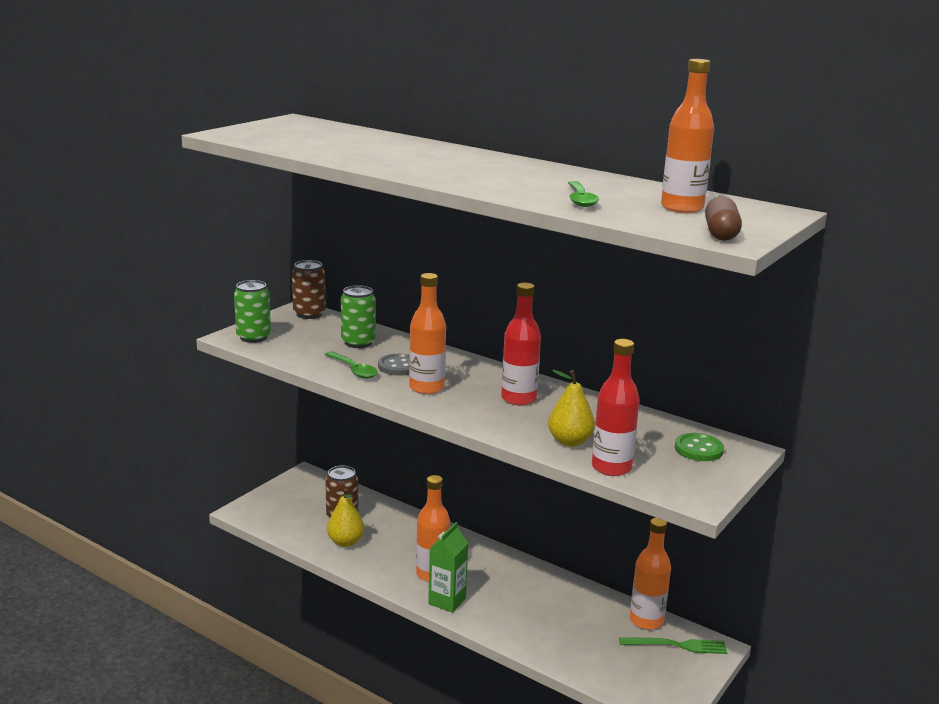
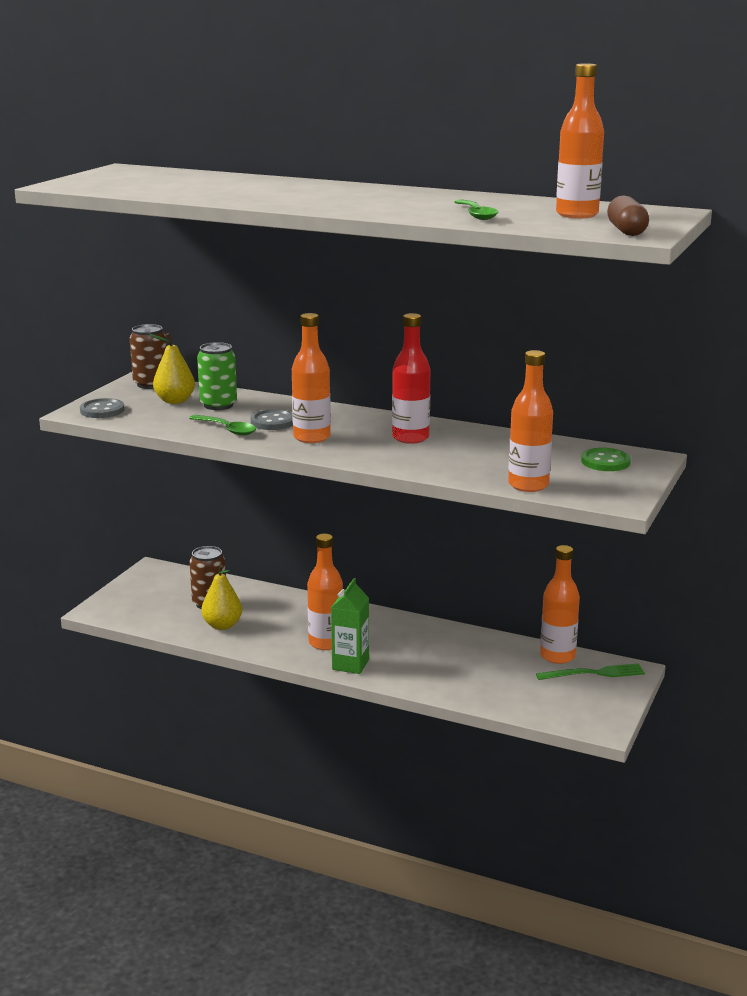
camera: 10 degrees left, 0 degrees up
green can [234,280,271,343] -> grey button [80,398,125,418]
yellow pear [548,370,595,447] -> yellow pear moved to [149,333,195,404]
red bottle [592,339,640,476] -> orange bottle [508,350,553,492]

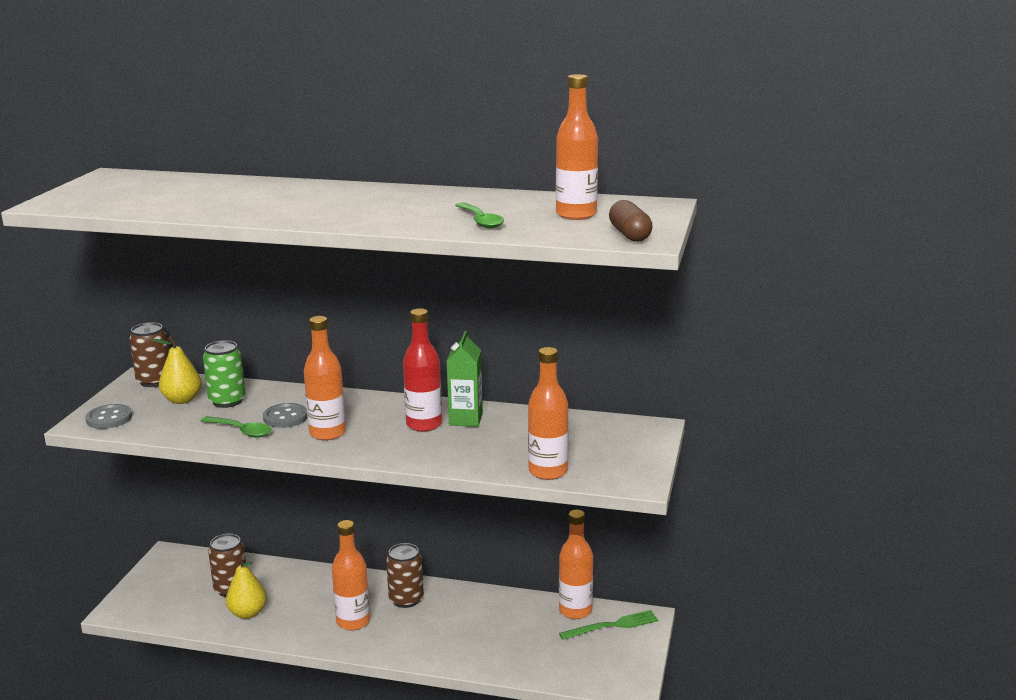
camera: 10 degrees left, 0 degrees up
green carton [331,578,369,674] -> green carton moved to [447,331,483,427]
green button [581,448,631,471] -> none
none -> brown can [386,543,424,608]

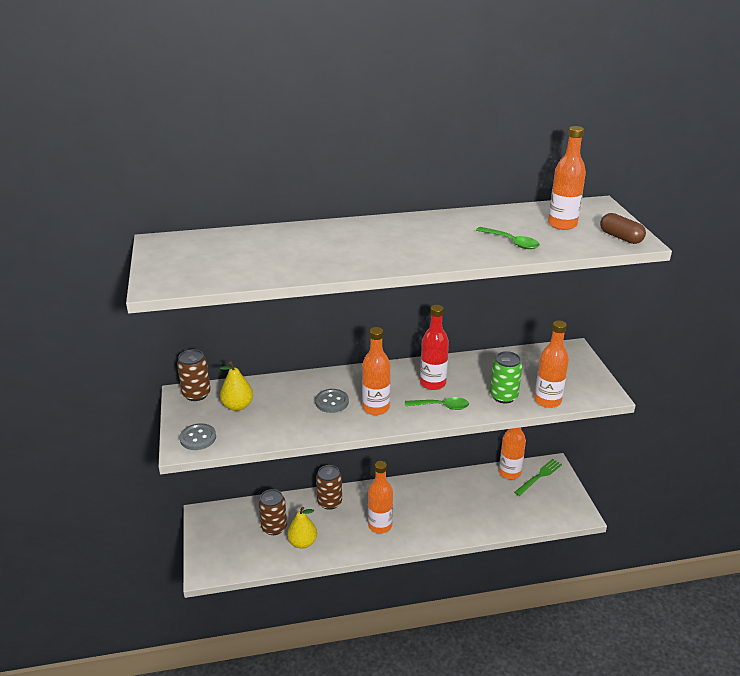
camera: 25 degrees left, 10 degrees up
green spoon [201,416,271,438] -> green spoon moved to [405,397,469,410]
green can [203,340,246,408] -> green can moved to [490,351,522,404]
brown can [386,543,424,608] -> brown can moved to [316,465,342,510]
green carton [447,331,483,427] -> none

